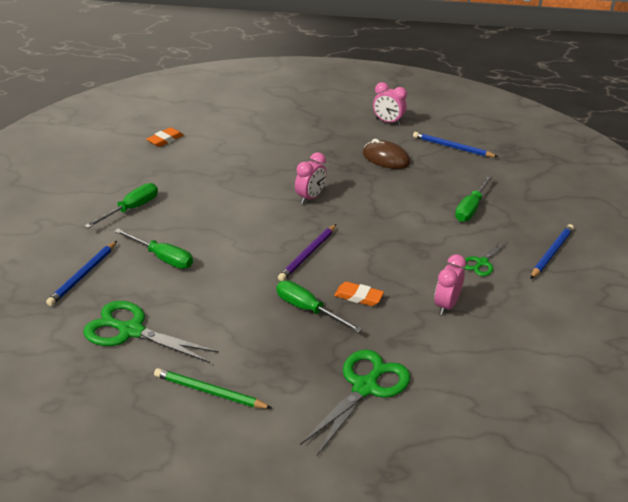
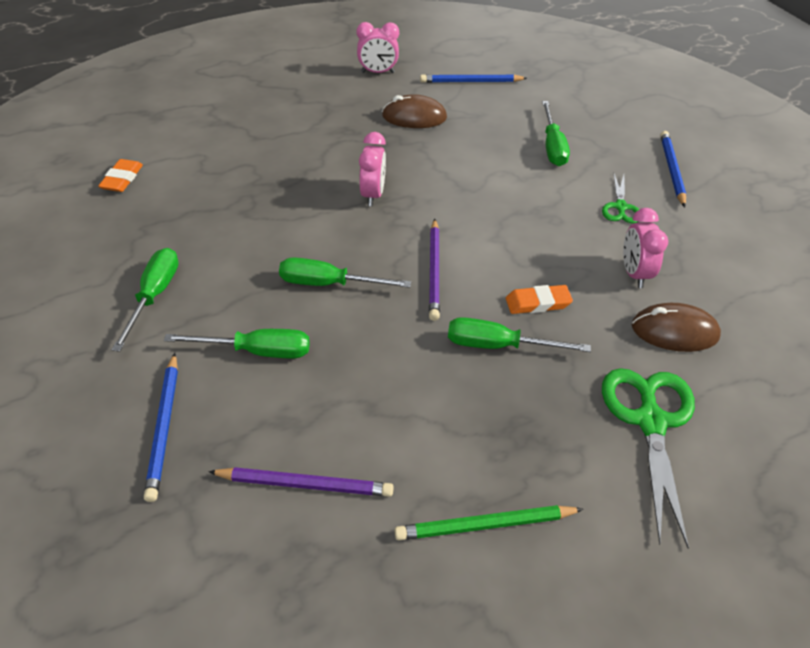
camera: 30 degrees left, 10 degrees up
green scissors [83,301,219,363] -> purple pencil [208,467,394,497]
none -> green screwdriver [279,257,411,288]
none -> brown mouse [632,303,721,352]

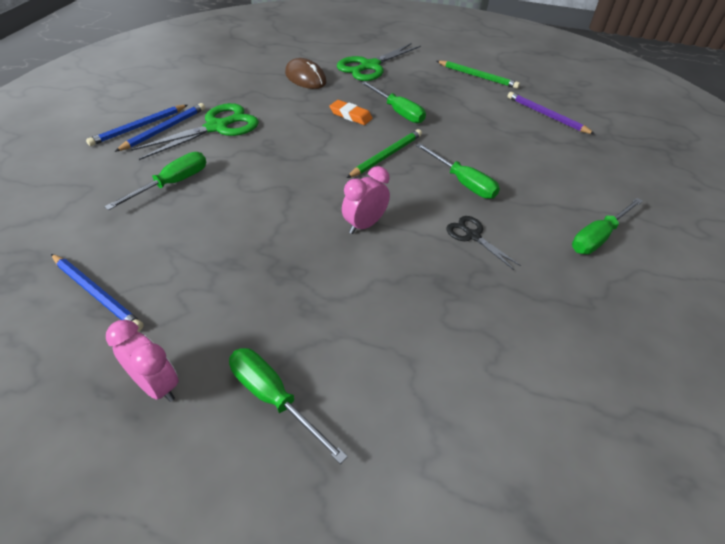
camera: 140 degrees left, 0 degrees up
orange eraser [98,159,143,192] -> none
blue pencil [144,353,178,502] -> blue pencil moved to [115,103,205,152]
green screwdriver [164,329,310,358] -> green screwdriver moved to [229,348,348,464]
brown mouse [382,94,447,128] -> none
purple pencil [429,219,440,321] -> green pencil [347,129,422,178]
green scissors [602,174,639,224] -> green scissors [131,103,259,160], size x1.85
pink clock [623,208,668,288] -> none
none -> black scissors [446,216,521,270]

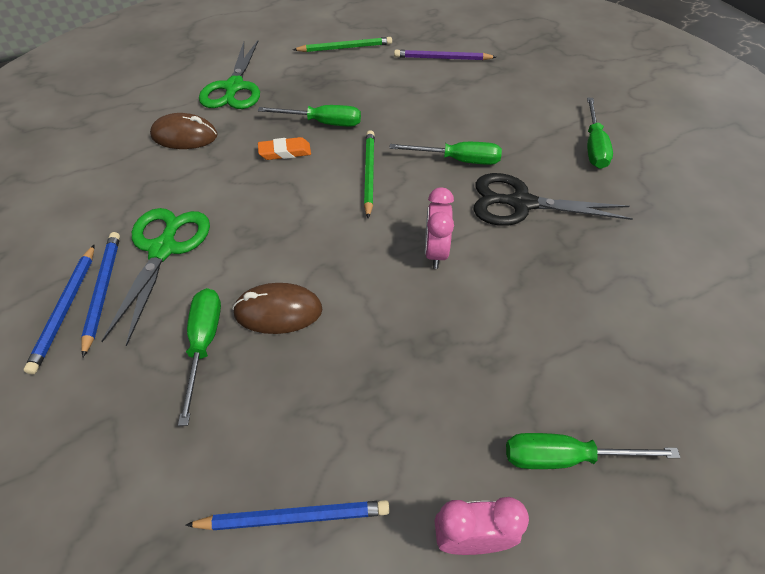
camera: 40 degrees left, 5 degrees up
black scissors [446,216,521,270] -> black scissors [473,173,633,226], size x1.85
none -> brown mouse [232,283,322,334]

